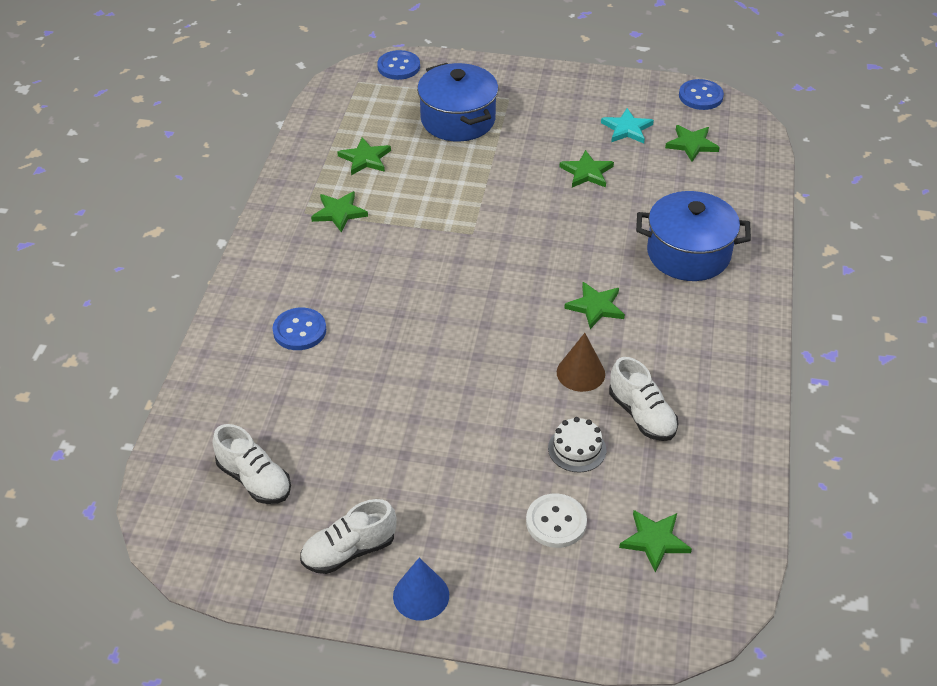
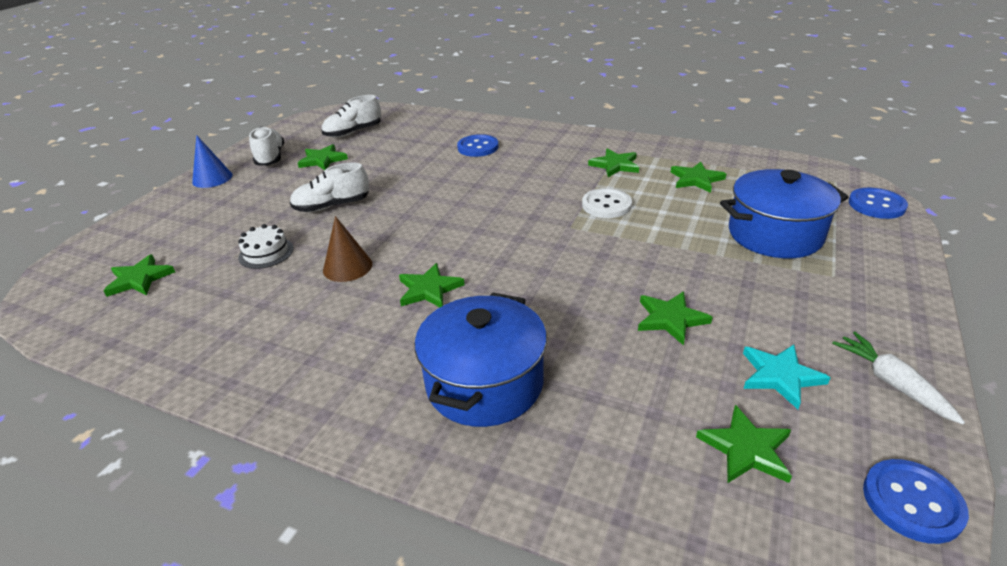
camera: 105 degrees right, 10 degrees down
white button [526,493,587,548] -> white button moved to [582,188,632,218]
white shoe [609,357,678,441] -> white shoe moved to [290,162,369,212]
none -> green star [298,144,348,170]
none -> white carrot [832,332,965,424]

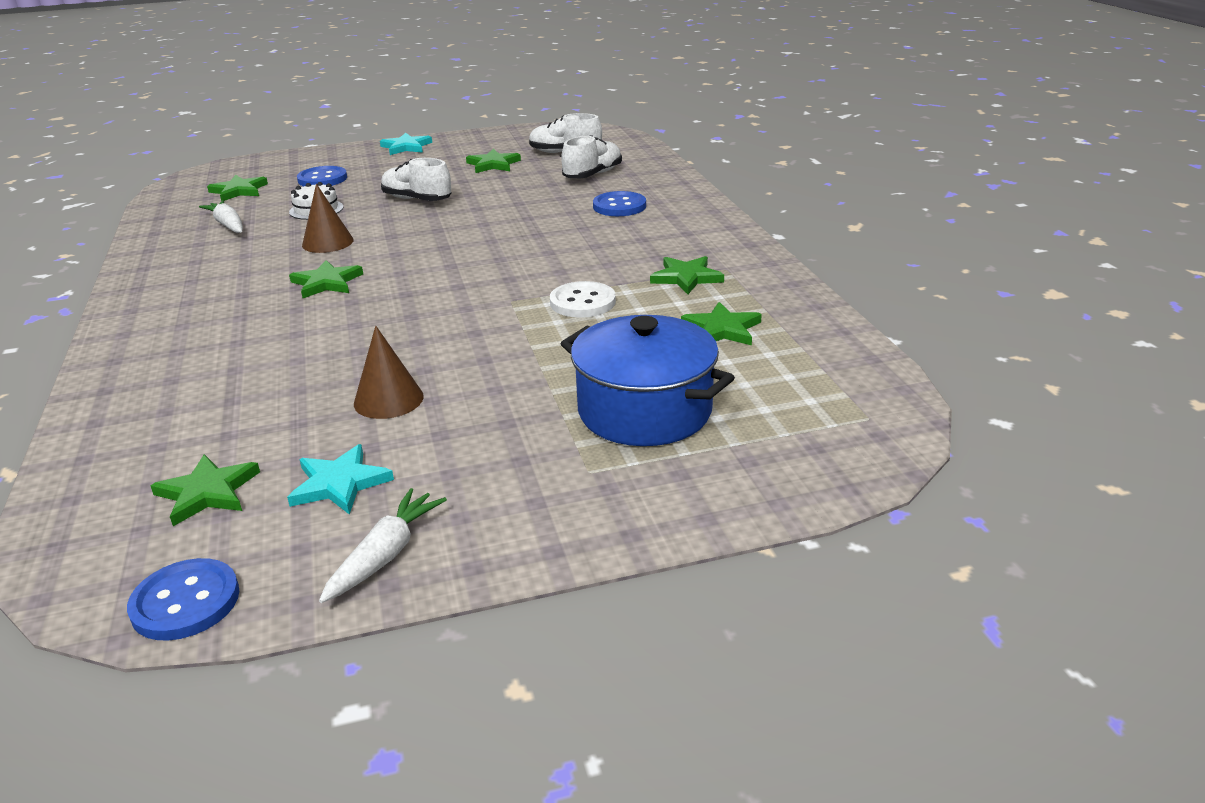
camera: 50 degrees right, 5 degrees down
blue cone [192,135,233,188] -> turquoise star [380,133,432,155]
white shoe [249,127,284,166] -> white shoe moved to [561,135,622,178]
blue pot [415,293,547,427] -> none
green star [638,291,713,346] -> brown cone [354,326,424,419]
blue button [849,187,908,219] -> blue button moved to [297,166,347,186]
none -> white carrot [199,200,243,233]

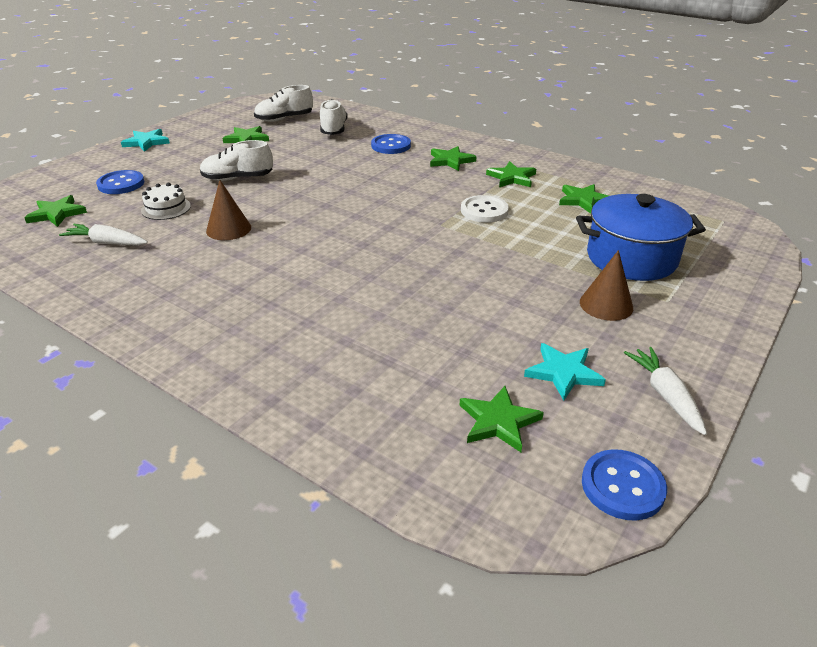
camera: 40 degrees left, 5 degrees up
green star [289,260,363,298] -> green star moved to [430,146,477,171]
brown cone [354,326,424,419] -> brown cone moved to [580,250,633,321]

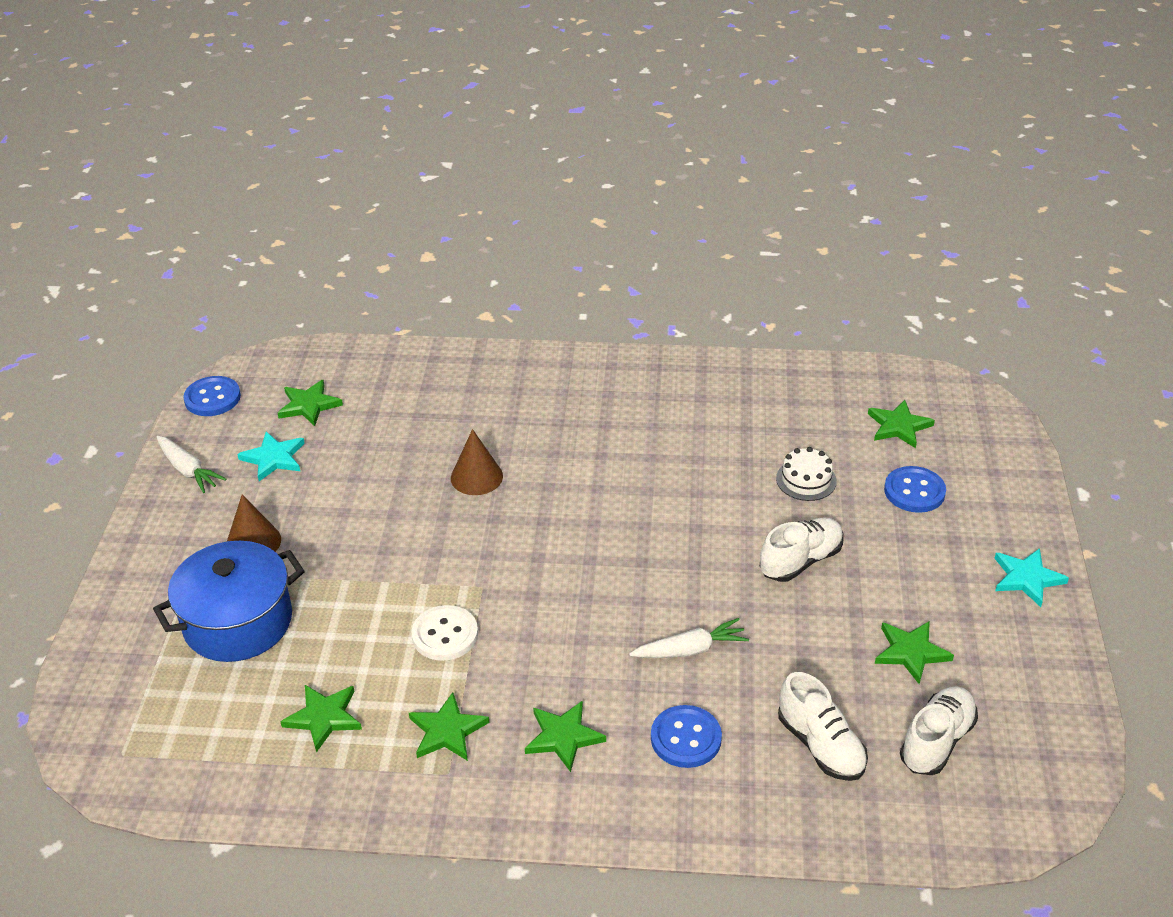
camera: 150 degrees right, 5 degrees up
white carrot [59,224,148,246] -> white carrot moved to [629,618,749,658]
brown cone [206,180,251,240] -> brown cone moved to [451,429,503,495]

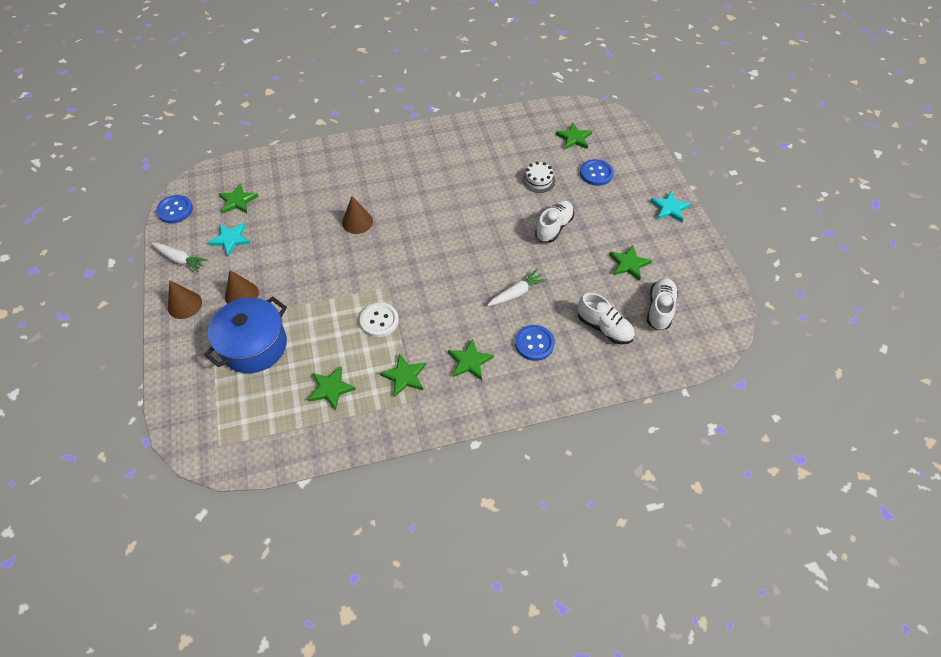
camera: 20 degrees left, 15 degrees up
none -> brown cone [168,280,202,319]

